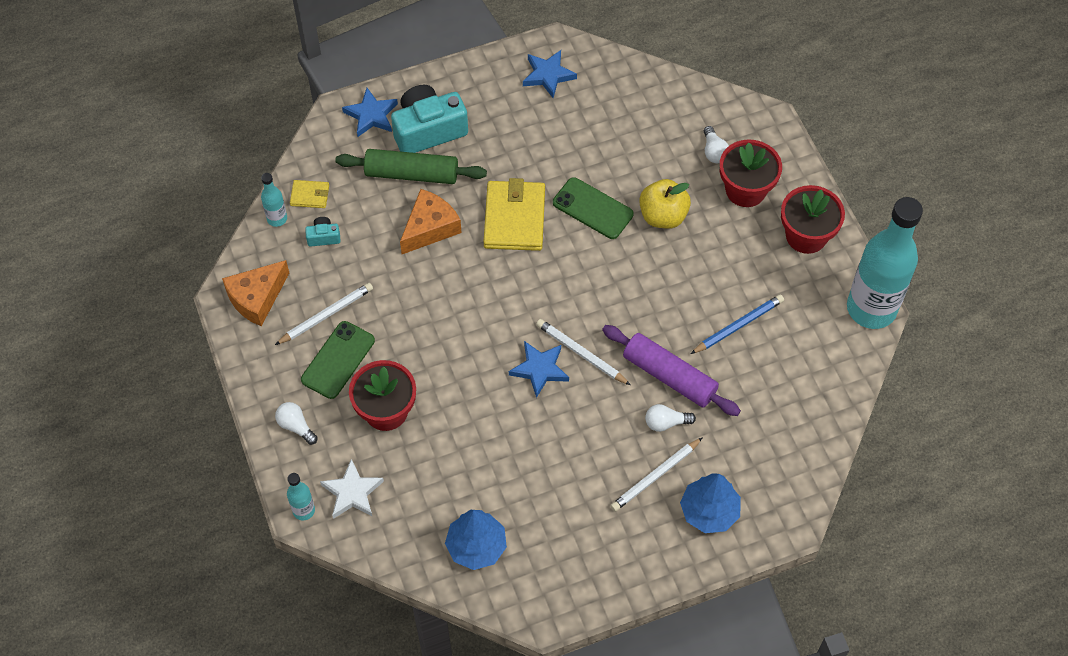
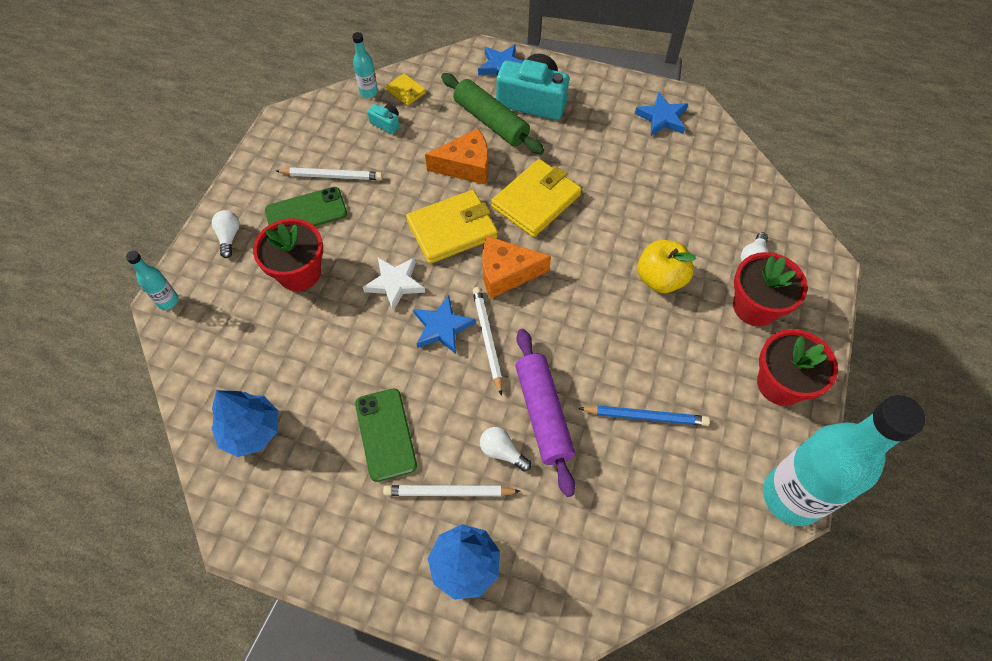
camera: 40 degrees right, 0 degrees up
orange cheese [222,260,289,326] -> orange cheese moved to [482,236,551,298]
white star [320,459,384,519] -> white star moved to [363,257,425,311]
green phone [553,177,634,239] -> green phone moved to [355,389,417,482]
none -> yellow wallet [406,190,498,264]

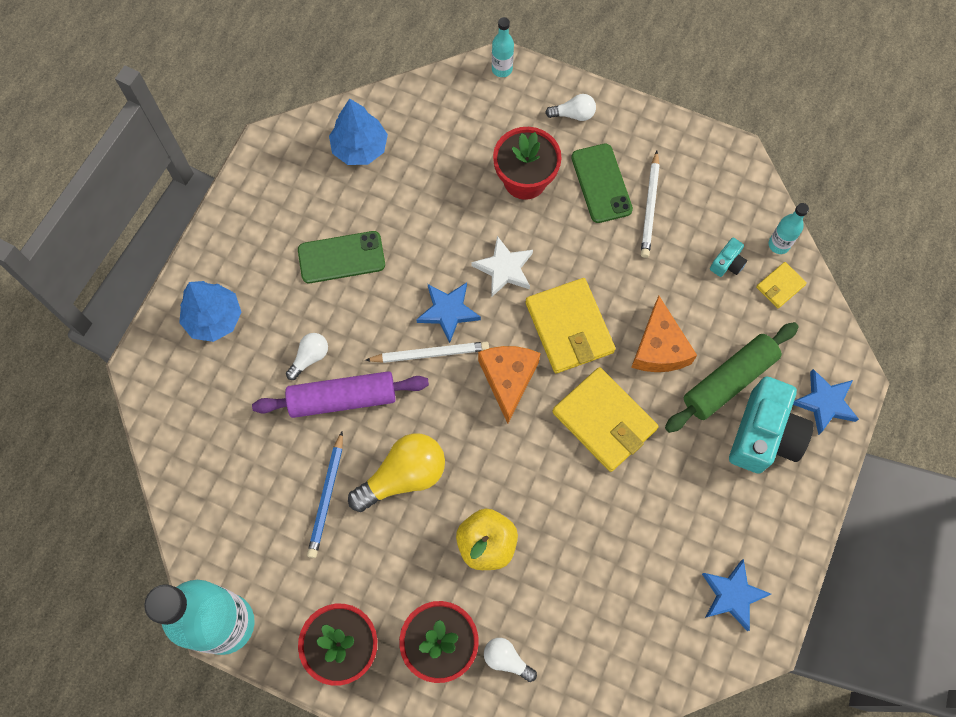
camera: 95 degrees right, 10 degrees up
white pencil [383,485,521,496] -> none
none -> yellow light bulb [348,434,445,512]

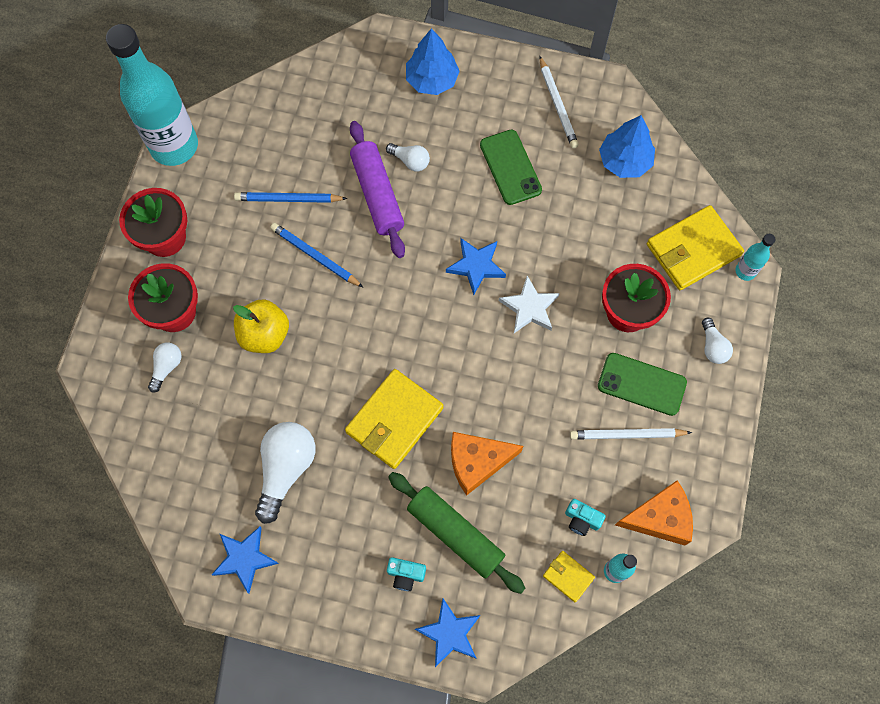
camera: 80 degrees right, 0 degrees up
yellow light bulb [348,434,445,512] -> blue pencil [270,223,363,287]
white pencil [365,341,489,363] -> white pencil moved to [539,56,579,149]
orange cheese [478,346,541,424] -> orange cheese moved to [615,480,693,545]
yellow wallet [526,278,616,373] -> yellow wallet moved to [647,205,744,290]
green phone [571,144,633,223] -> green phone turned 45 degrees clockwise [598,353,687,416]
turquoise camera [729,377,814,474] -> turquoise camera [387,557,426,591], size x0.44
none -> white light bulb [255,422,316,524]

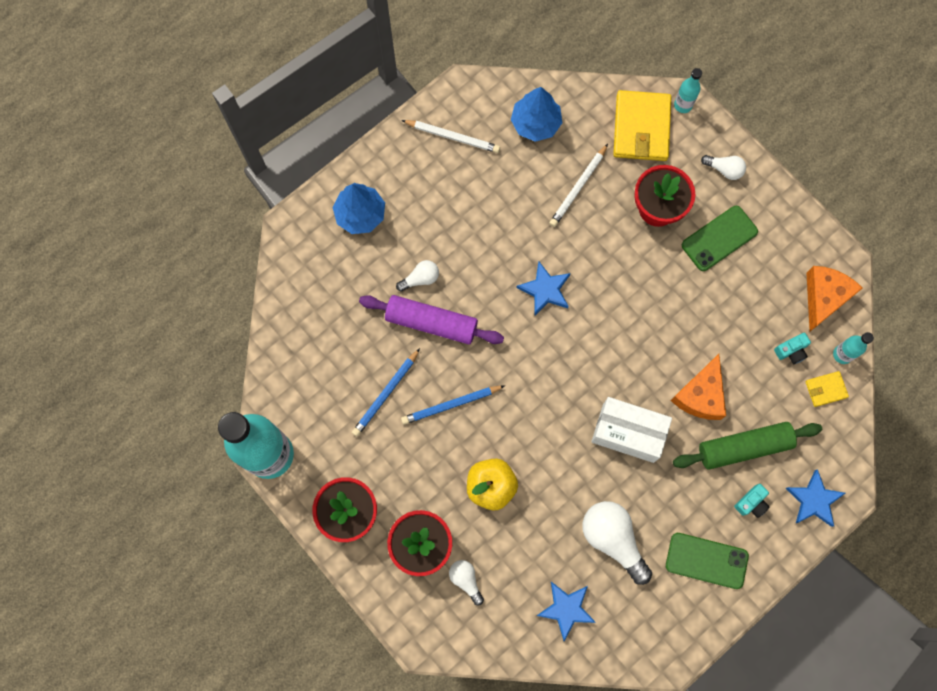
camera: 55 degrees left, 5 degrees up
blue star [211,526,279,593] -> blue star moved to [537,582,596,641]
yellow wallet [345,369,443,469] -> white box [591,397,672,463]
green phone [480,129,542,205] -> green phone moved to [666,533,749,589]
white star [499,276,560,333] -> none
white pencil [570,428,692,440] -> white pencil moved to [549,144,608,227]

